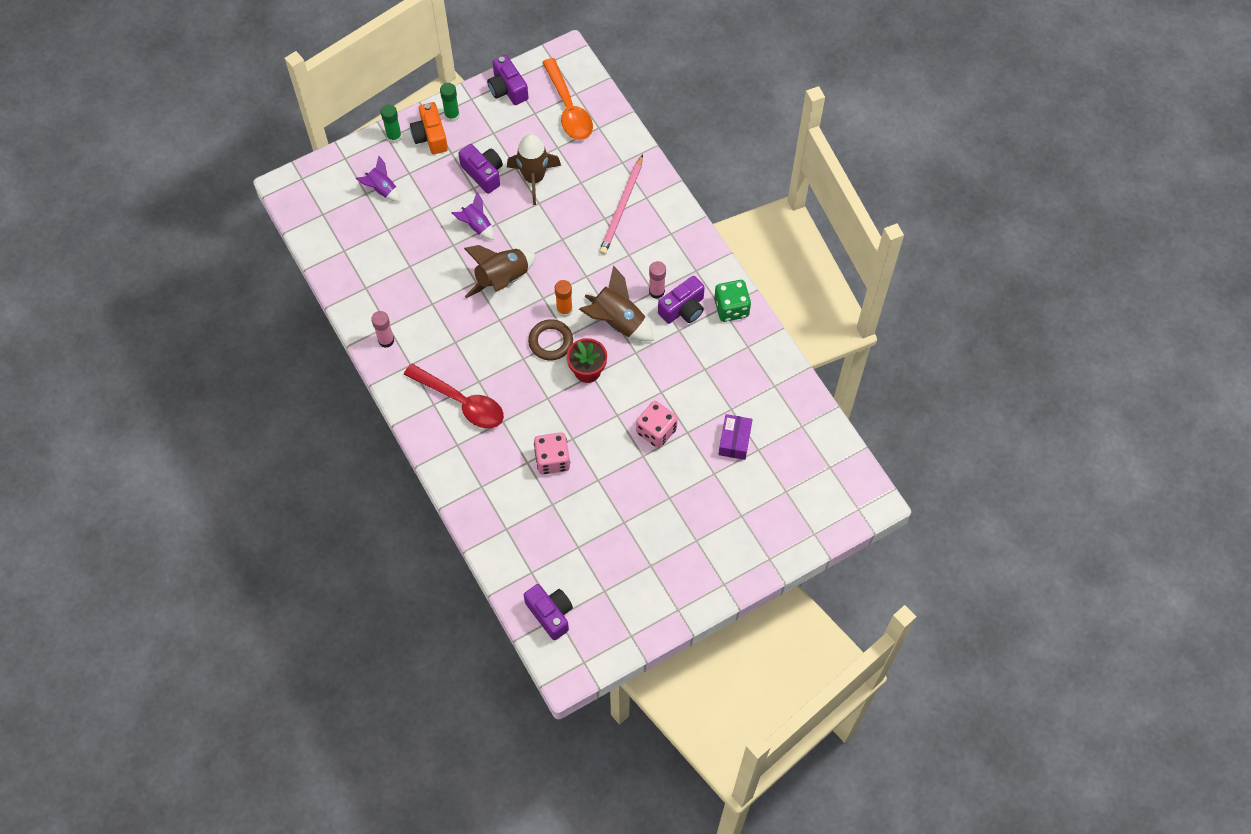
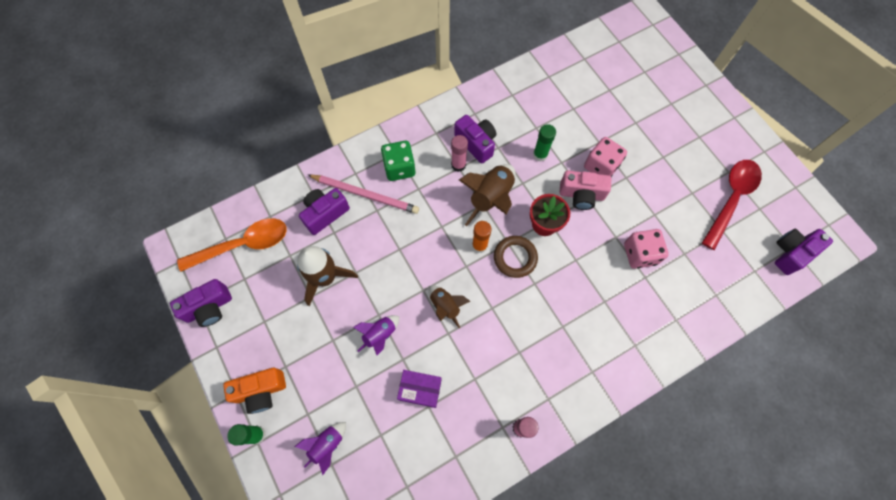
camera: 90 degrees left, 5 degrees up
red spoon [404,364,504,428] -> red spoon moved to [702,160,762,250]
green glue stick [440,83,460,122] -> green glue stick moved to [533,124,556,162]
purple camera [458,144,503,194] -> purple camera moved to [299,188,350,235]
brown rocket [464,245,536,298] -> brown rocket [429,286,471,328], size x0.60
green dice [714,280,751,322] -> green dice moved to [381,141,416,181]
purple box [718,414,753,460] -> purple box moved to [397,370,442,408]
none -> pink camera [559,170,611,210]

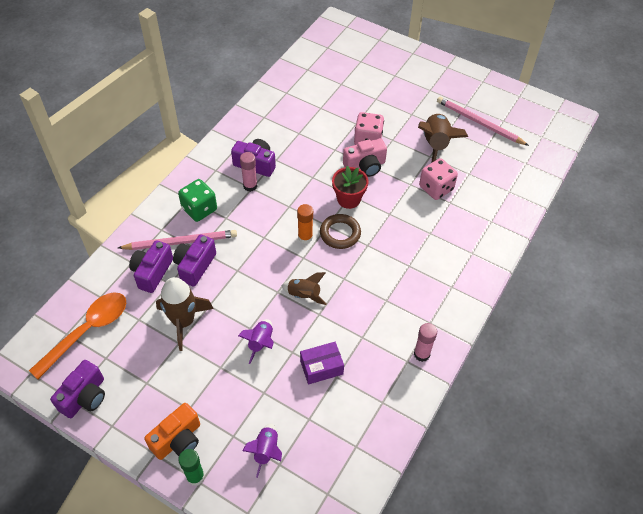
camera: 30 degrees left, 15 degrees down
brown rocket [459,164,516,226] -> brown rocket moved to [418,114,468,162]
green glue stick [533,124,556,162] -> none
red spoon [702,160,762,250] -> pink pencil [437,96,529,146]
purple camera [775,229,833,275] -> purple camera moved to [173,234,216,287]

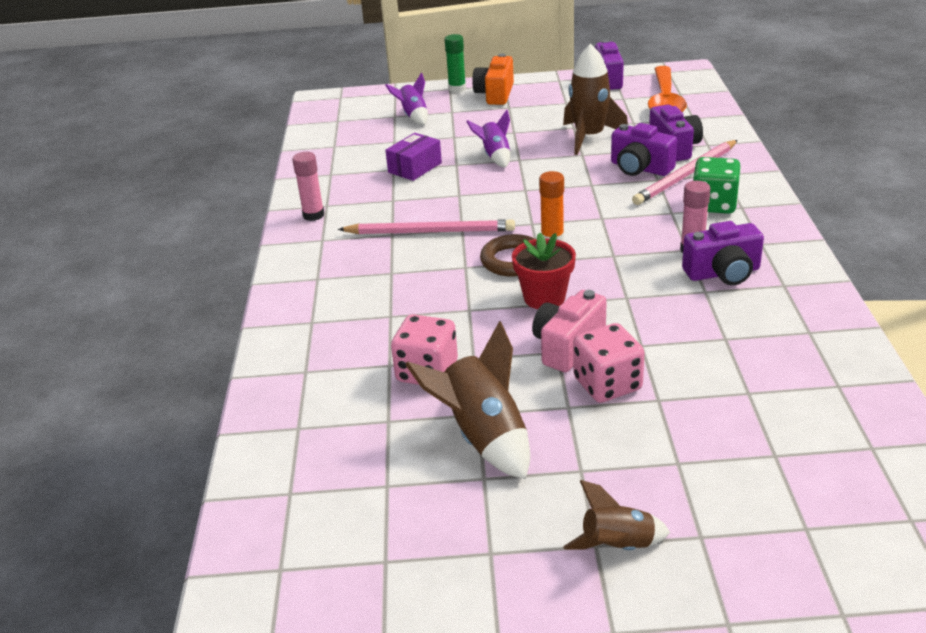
camera: 150 degrees right, 20 degrees down
purple camera [173,234,216,287] -> purple camera turned 135 degrees clockwise [611,123,677,176]
brown rocket [281,272,327,305] -> brown rocket moved to [563,480,670,550]
pink pencil [437,96,529,146] -> pink pencil moved to [338,219,515,234]

